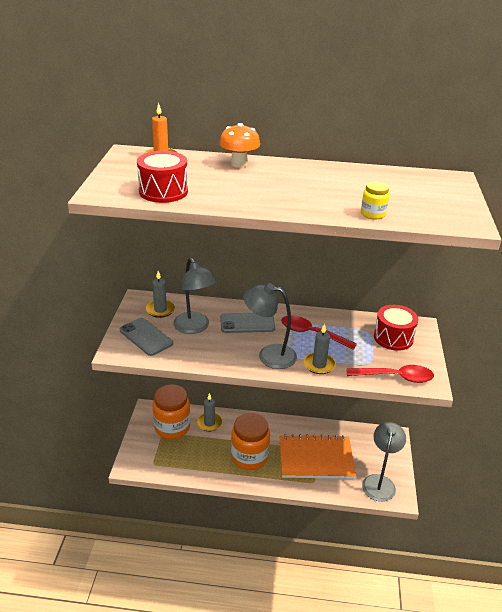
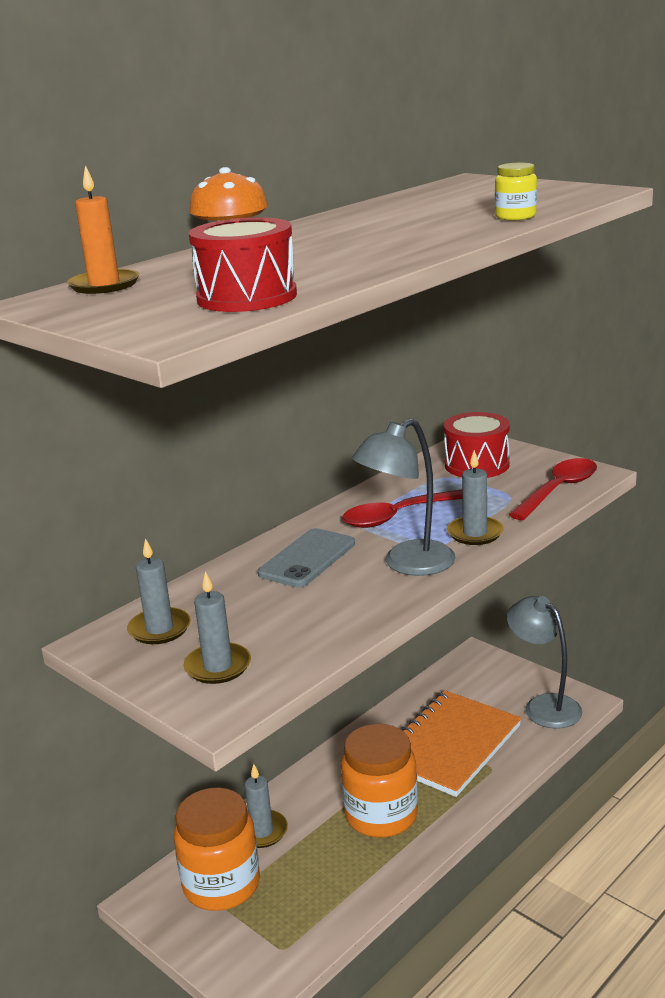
camera: 50 degrees left, 10 degrees down
grey phone [120,318,173,356] -> grey candle [183,571,251,684]
grey lamp [173,258,217,334] -> none

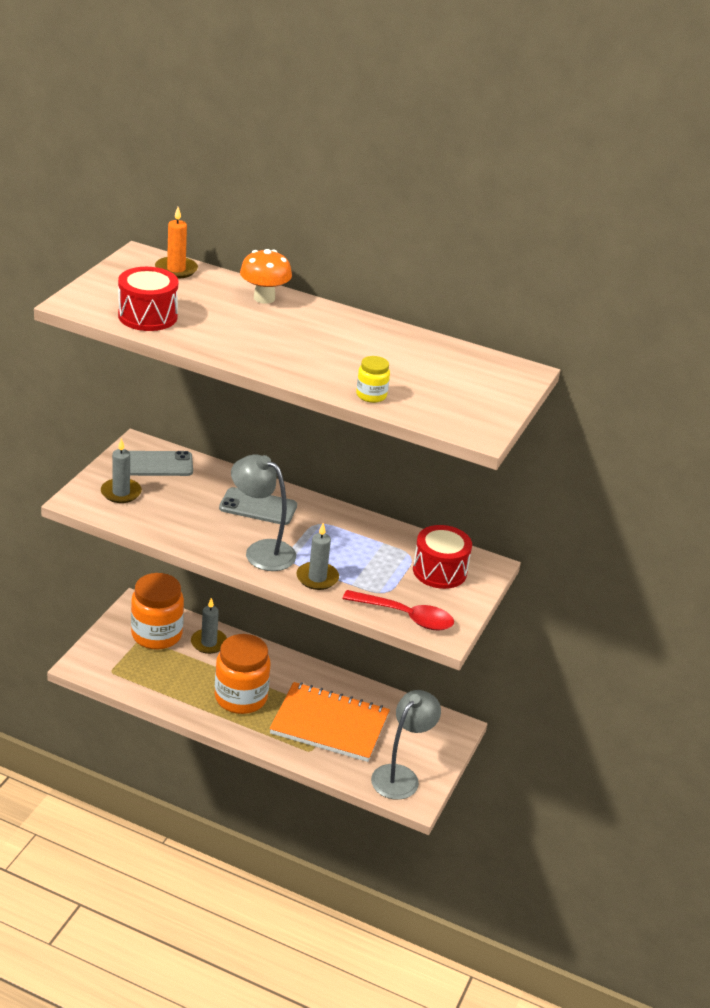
camera: 65 degrees right, 10 degrees up
grey candle [127,538,191,644] -> grey phone [129,451,193,476]
red spoon [342,490,462,528] -> none

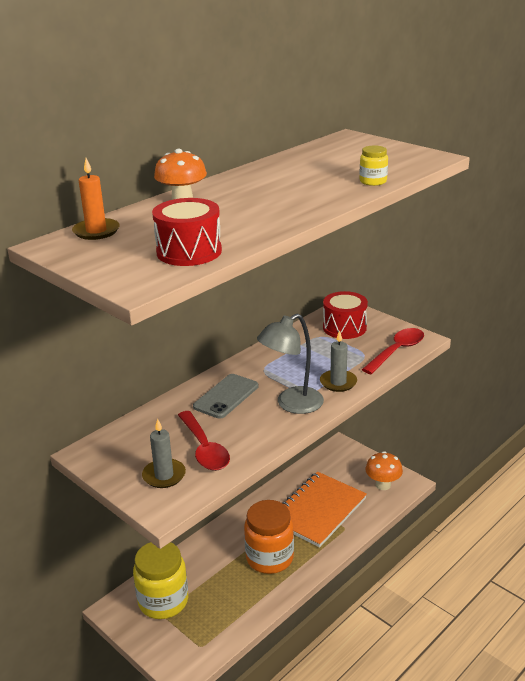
camera: 65 degrees left, 5 degrees down
grey phone [129,451,193,476] -> none
orange jar [131,573,184,650] -> yellow jar [133,542,188,619]
grey candle [191,598,227,654] -> none
grey lamp [371,690,441,800] -> orange mushroom [365,451,403,490]
none -> red spoon [178,411,230,471]

